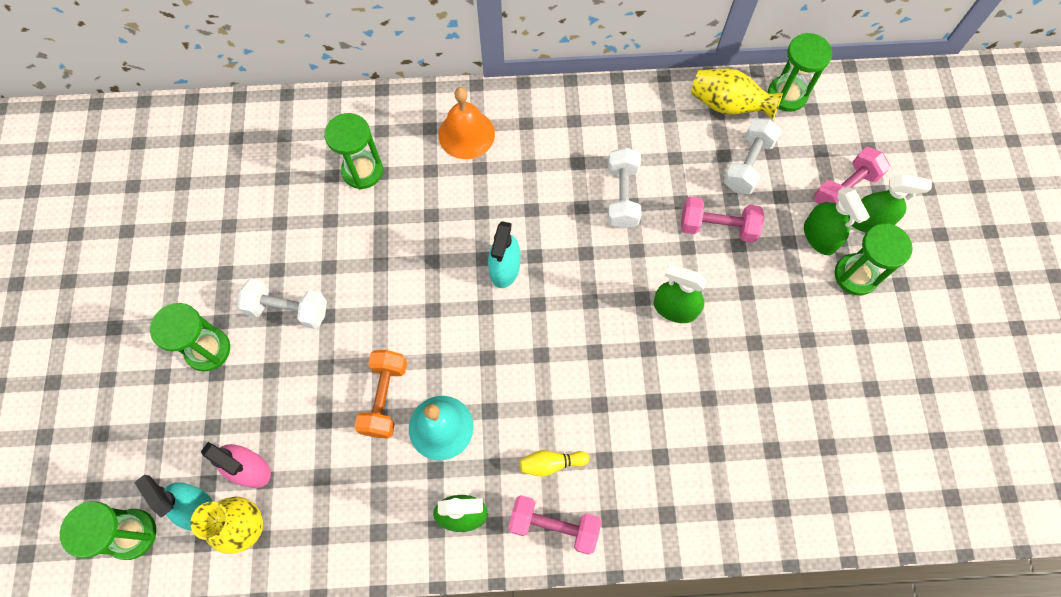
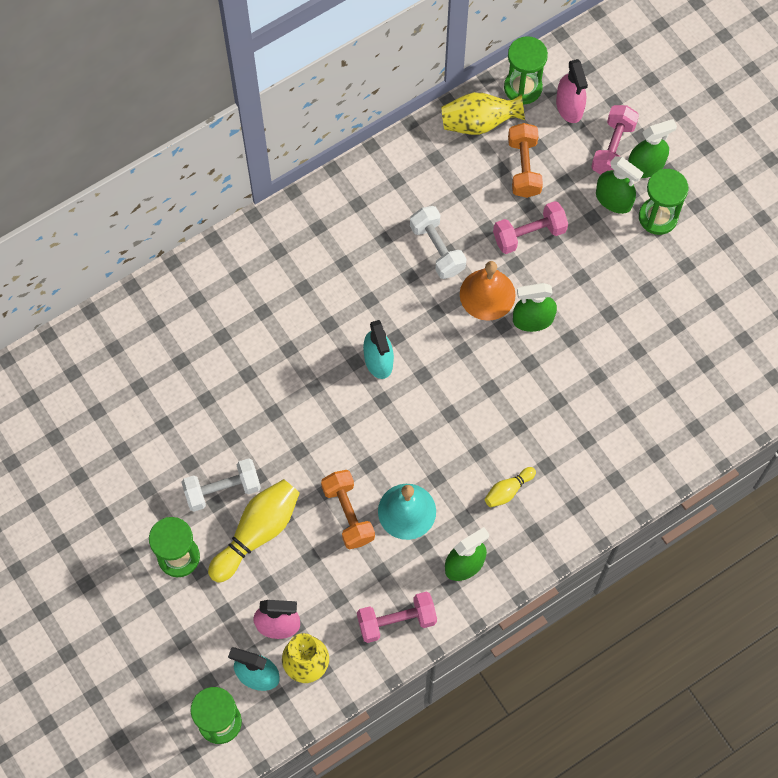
camera: 30 degrees left, 0 degrees up
green hourglass [324,113,383,189] -> none
orange bell [438,87,495,159] -> orange bell moved to [460,261,516,321]
pink dumbbell [508,495,602,555] -> pink dumbbell moved to [357,592,437,643]
white dumbbell [723,118,781,194] -> orange dumbbell [508,123,543,198]
none -> yellow bowling pin [208,479,300,583]
none -> pink spray bottle [556,59,588,123]

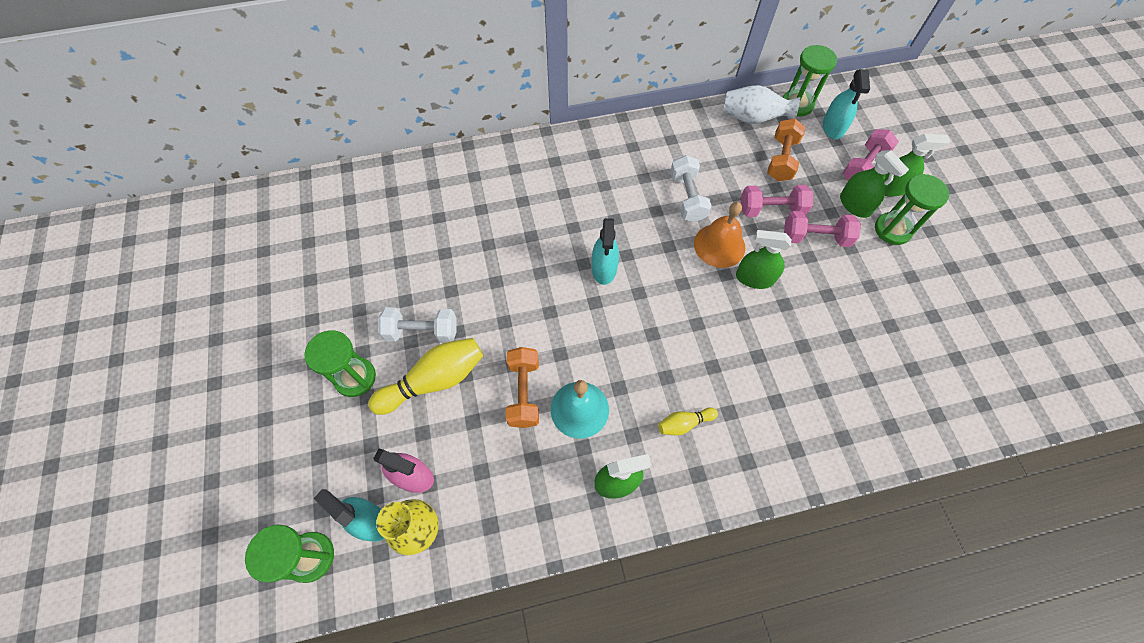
camera: 20 degrees right, 5 degrees down
pink dumbbell [357,592,437,643] -> pink dumbbell moved to [784,211,861,247]
yellow vase [441,92,525,135] -> white vase [724,85,800,124]
pink spray bottle [556,59,588,123] -> turquoise spray bottle [823,69,870,139]

